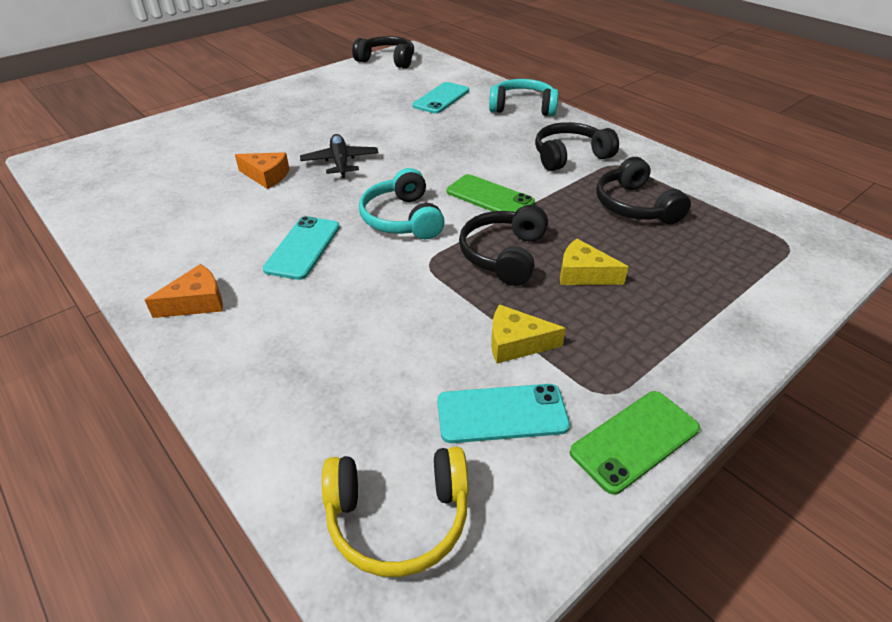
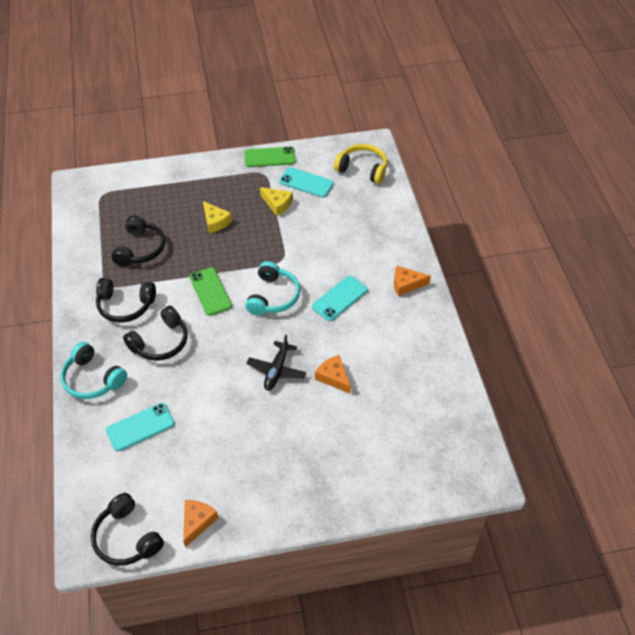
camera: 150 degrees left, 10 degrees up
black headphones [459,205,548,286] -> black headphones moved to [123,306,188,361]
none -> orange cheese [183,500,218,547]

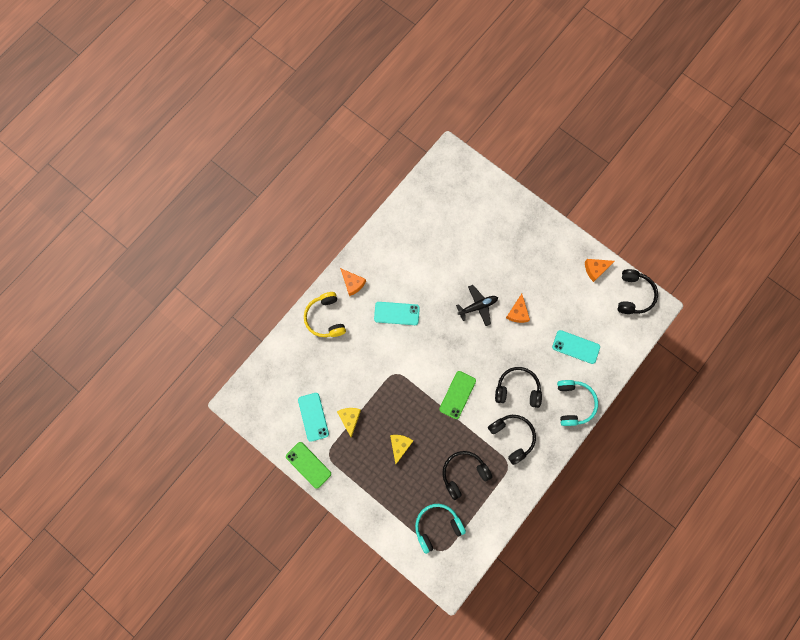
camera: 130 degrees left, 25 degrees up
turquoise headphones [245,261,300,315] -> turquoise headphones moved to [415,504,466,554]
orange cheese [315,355,351,393] -> orange cheese moved to [506,294,530,323]
yellow headphones [334,144,387,184] -> yellow headphones moved to [304,292,346,337]

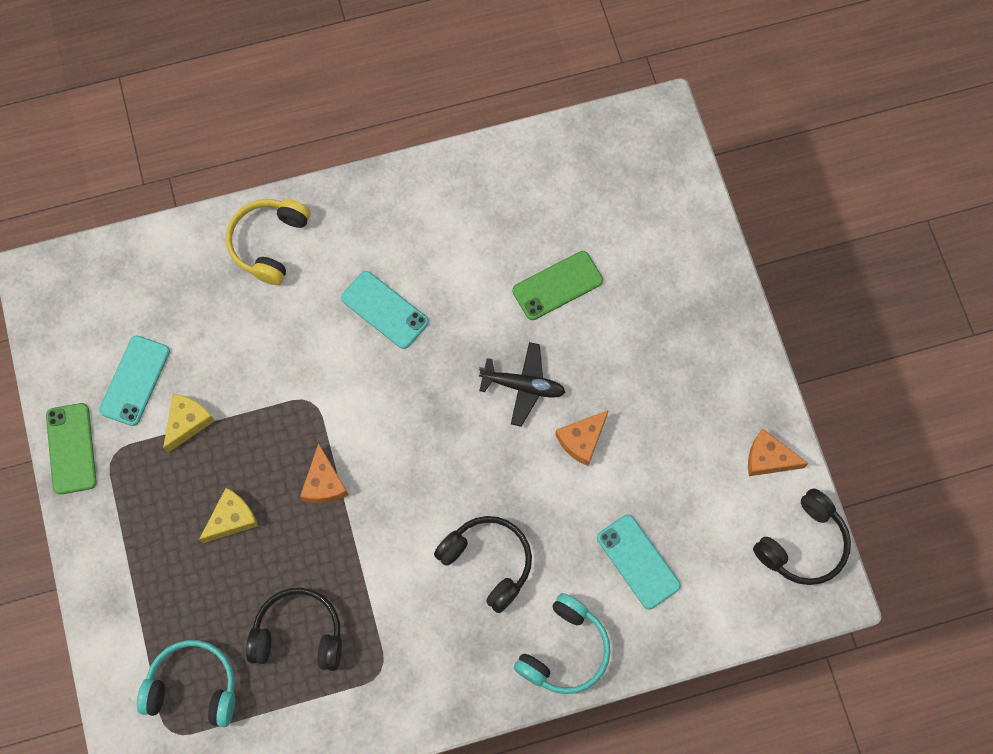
camera: 35 degrees right, 5 degrees down
orange cheese [340,268,366,296] -> orange cheese moved to [300,443,348,503]
green phone [439,371,476,419] -> green phone moved to [512,251,603,320]
black headphones [488,415,536,465] -> none

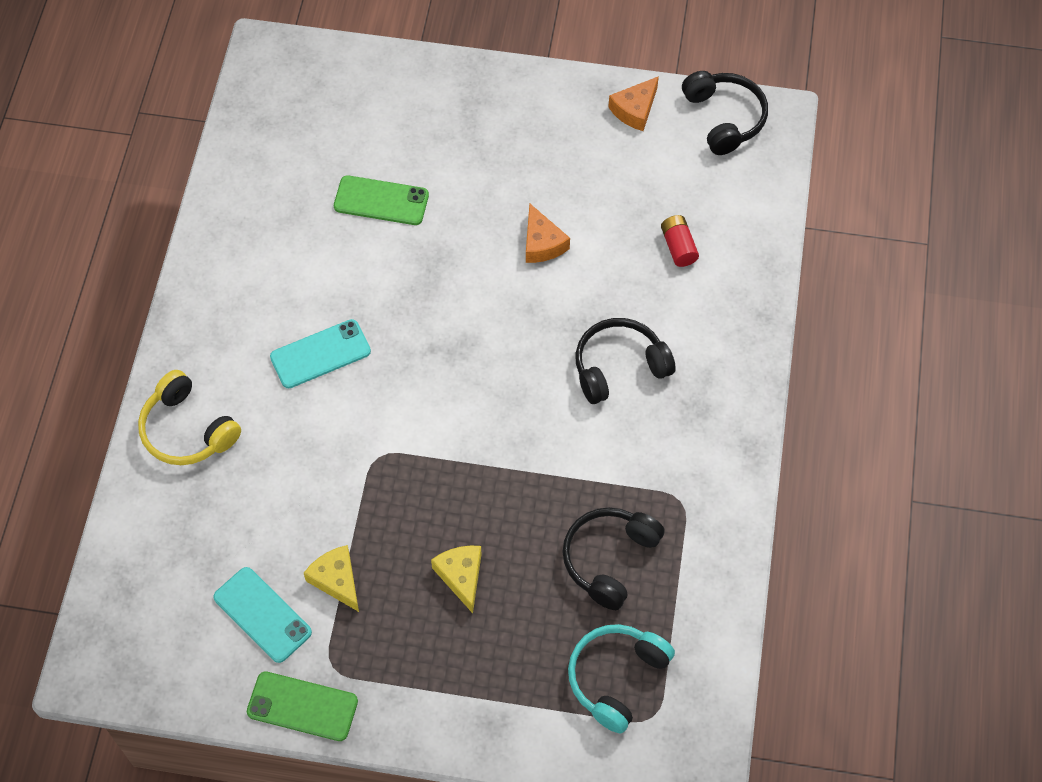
camera: 65 degrees left, 10 degrees down
orange cheese [300,443,348,503] -> none
black plane [479,342,565,427] -> none
green phone [512,251,603,320] -> green phone turned 75 degrees counterclockwise [334,175,429,225]
turquoise headphones [514,593,611,694] -> none
turquoise phone [597,514,681,609] -> red battery [661,215,699,267]

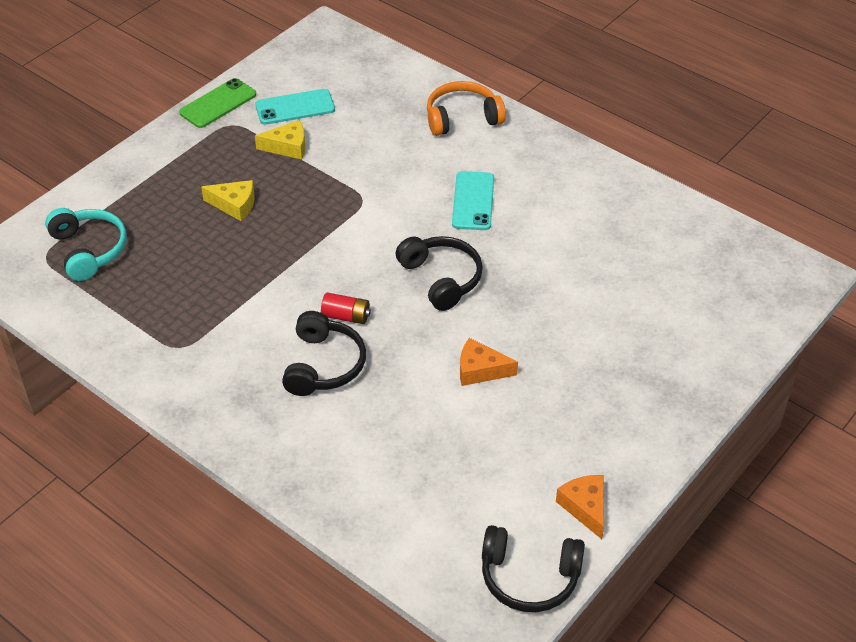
camera: 120 degrees right, 15 degrees down
yellow headphones [138,370,241,465] -> orange headphones [427,81,506,136]
green phone [334,175,429,225] -> none
black headphones [562,507,665,610] -> black headphones moved to [395,236,483,311]
red battery [661,215,699,267] -> red battery moved to [321,293,371,324]

